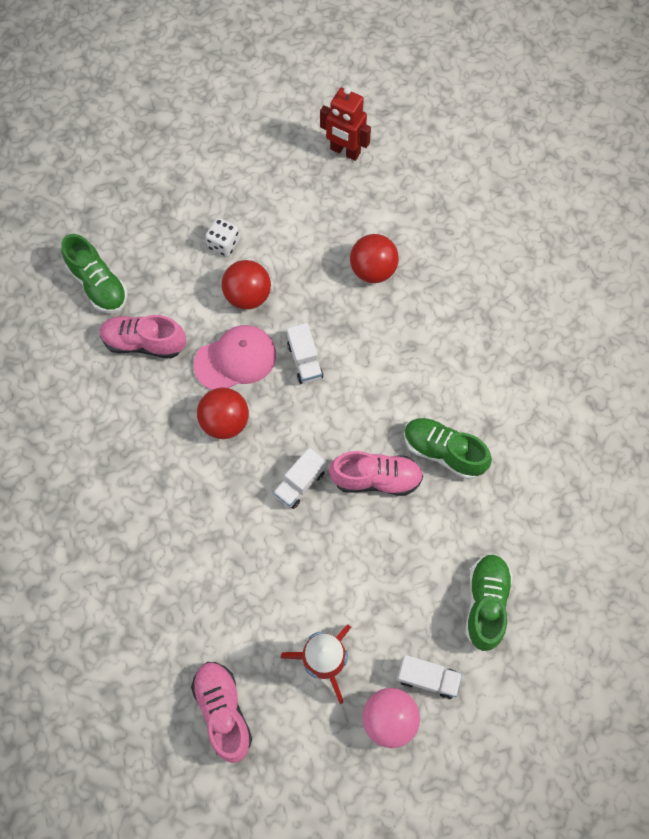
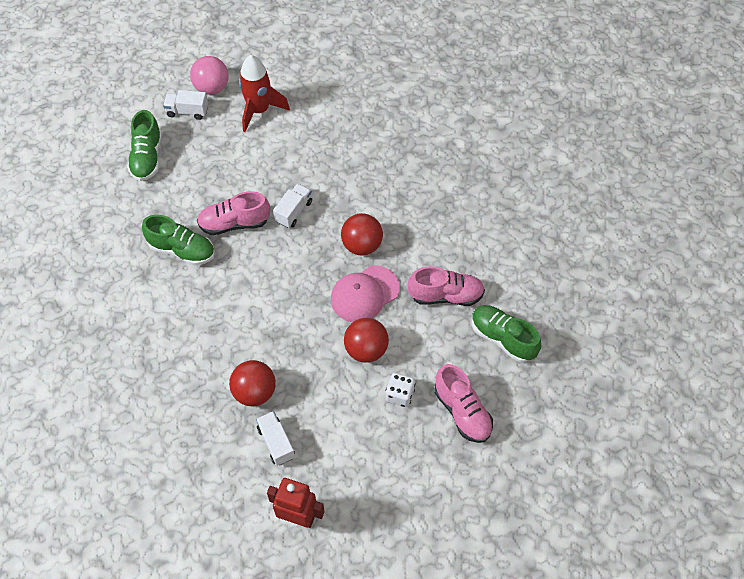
camera: 170 degrees right, 10 degrees down
pink shoe [191,662,252,763] -> pink shoe moved to [434,364,493,443]
white truck [287,323,323,384] -> white truck moved to [256,411,295,466]

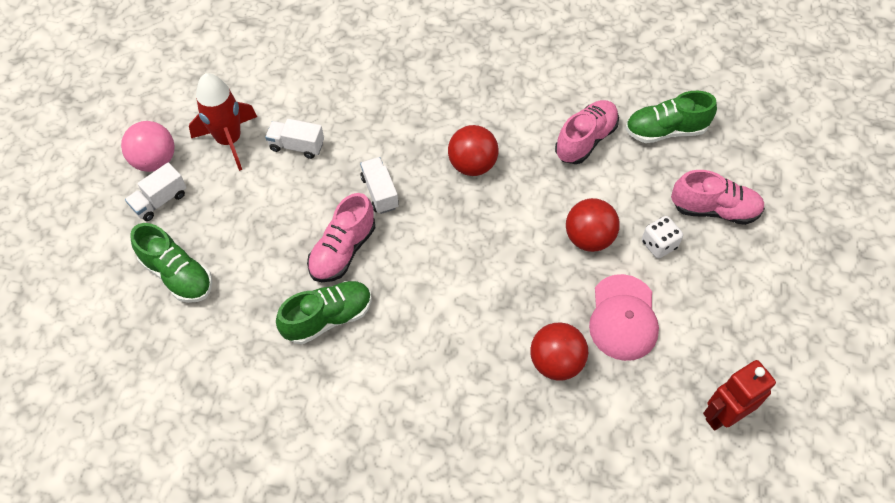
camera: 50 degrees left, 0 degrees up
white truck [256,411,295,466] -> white truck moved to [265,119,324,159]
pink cap [331,265,400,322] -> pink cap moved to [589,274,659,361]

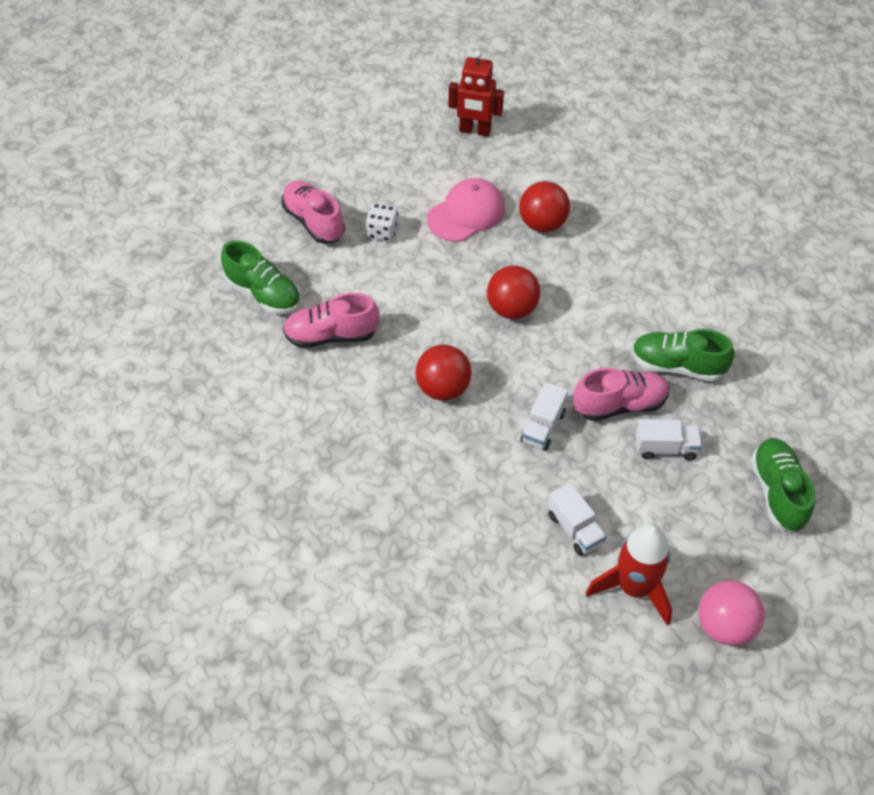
camera: 135 degrees left, 5 degrees down
white truck [125,162,187,221] -> white truck moved to [636,419,702,460]
red ball [566,198,620,252] -> red ball moved to [487,266,540,319]

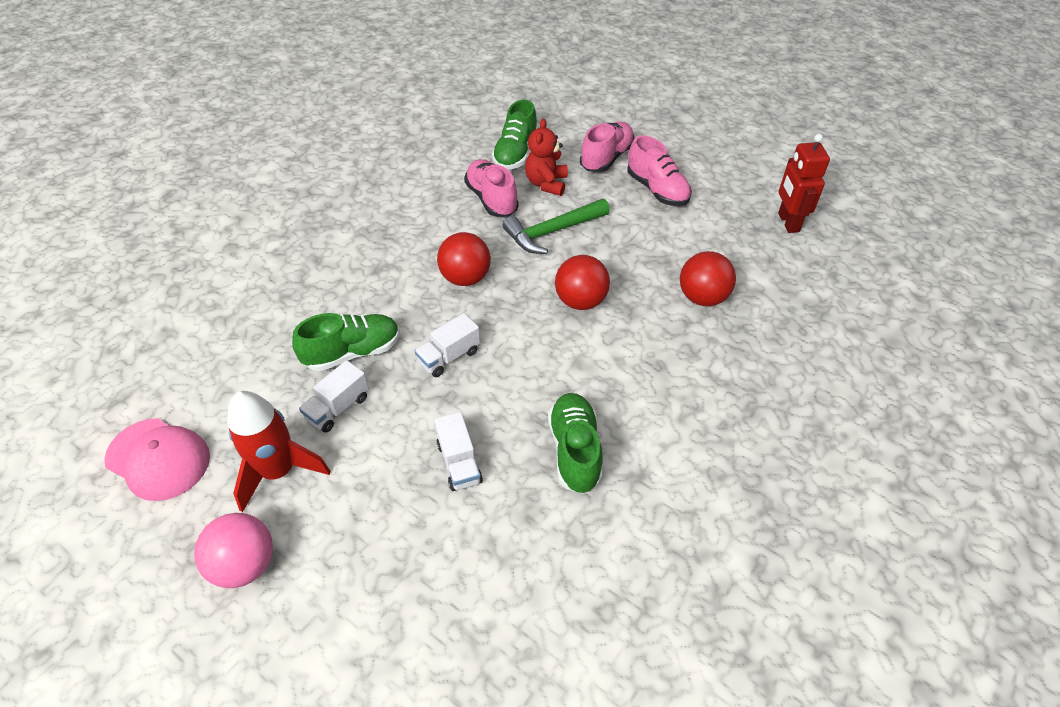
camera: 70 degrees right, 5 degrees down
white dice [366,203,398,241] -> none
pink cap [427,178,505,242] -> pink cap moved to [104,418,210,501]
white truck [521,382,568,451] -> white truck turned 45 degrees counterclockwise [415,313,480,377]
pink shoe [573,368,669,421] -> pink shoe moved to [627,135,692,206]
green shoe [751,438,815,532] -> green shoe moved to [292,313,400,371]
none -> green hammer [503,199,610,254]
none -> red teddy bear [525,119,568,196]

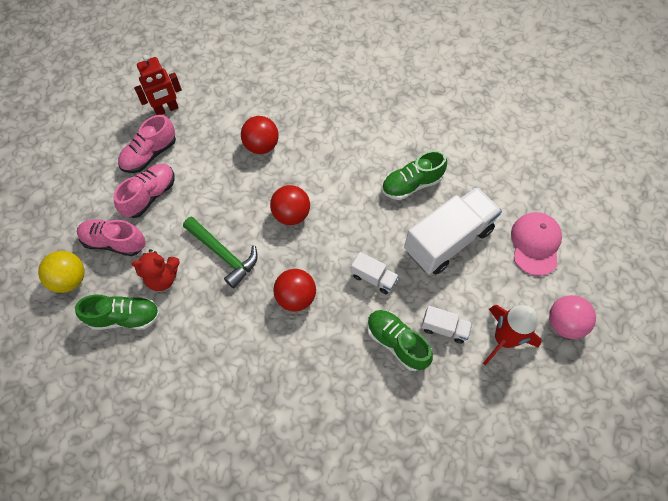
camera: 110 degrees left, 15 degrees up
pink cap [104,418,210,501] -> pink cap moved to [511,212,562,276]
white truck [434,412,483,491] -> white truck [404,186,502,274], size x2.15
pink shoe [464,159,519,217] -> pink shoe moved to [118,115,176,173]
none -> yellow ball [38,251,85,293]

